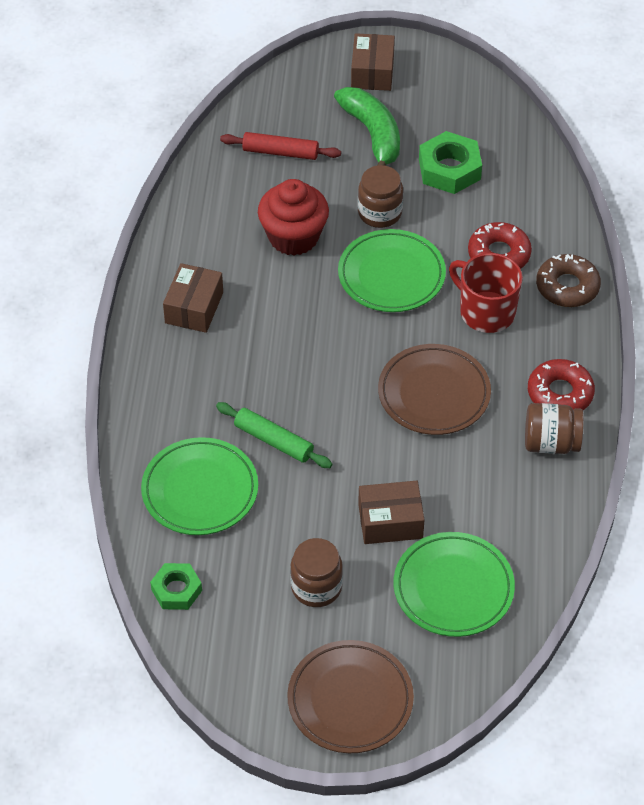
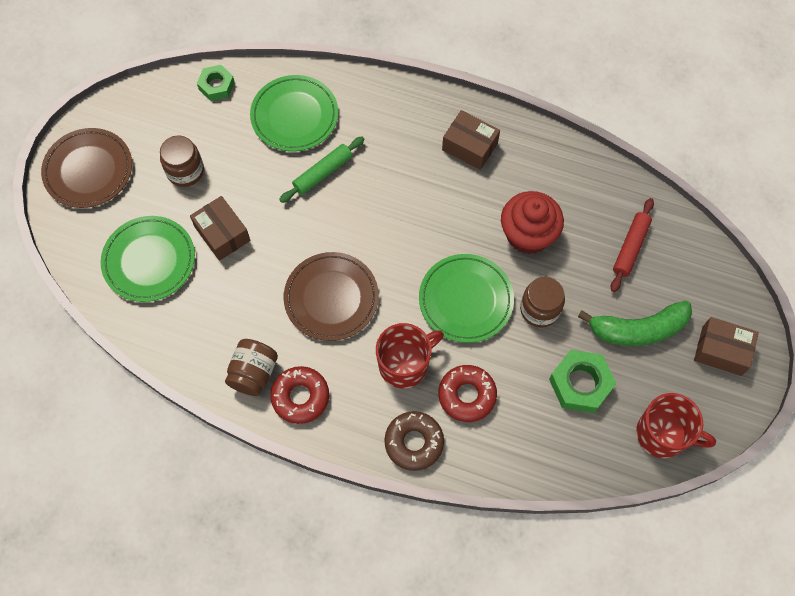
camera: 105 degrees right, 15 degrees up
brown box [358,481,425,544] -> brown box turned 45 degrees counterclockwise [190,196,251,261]
none -> red mug [636,393,716,458]

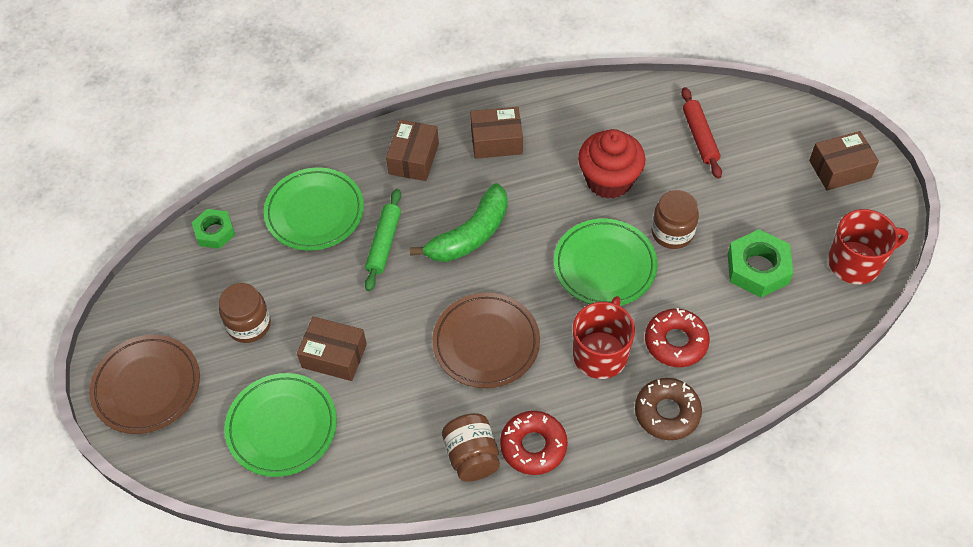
camera: 35 degrees left, 10 degrees down
green banana [578,301,692,346] -> green banana moved to [410,183,508,262]
none -> brown box [386,120,439,181]

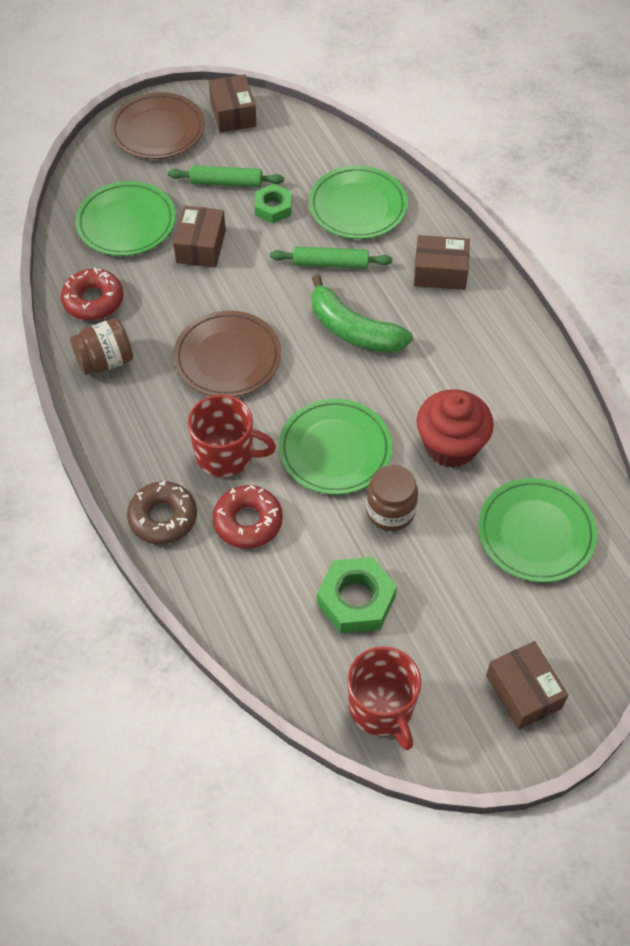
camera: 80 degrees right, 0 degrees up
green nut [192,209,235,249] -> green nut moved to [255,184,292,223]
brown jar [219,283,271,343] -> green rolling pin [168,165,284,188]
brown box [470,107,523,159] -> brown box moved to [209,74,257,133]
red donut [500,411,568,475] -> red donut moved to [61,267,124,320]
red rolling pin [681,87,722,179] -> green plate [478,478,597,582]

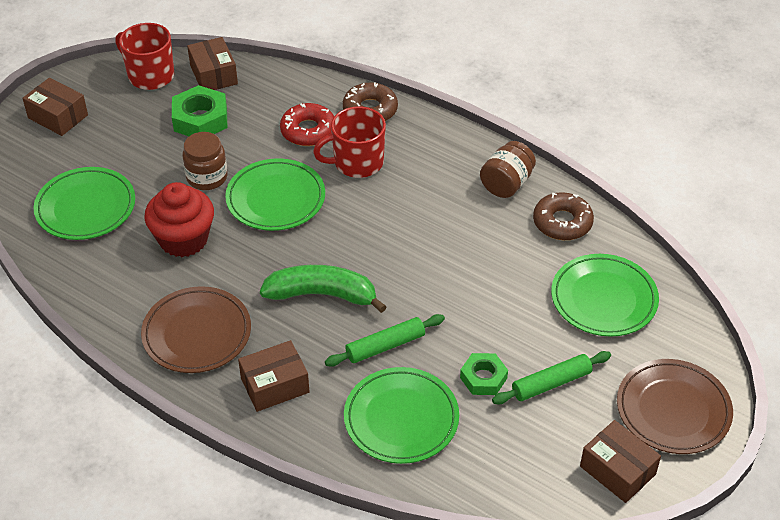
camera: 150 degrees right, 10 degrees down
red donut [61,267,124,320] -> brown donut [533,192,594,240]
brown box [173,206,226,268] -> brown box moved to [187,37,238,90]
brown plate [173,310,281,397] -> brown plate moved to [141,286,251,373]

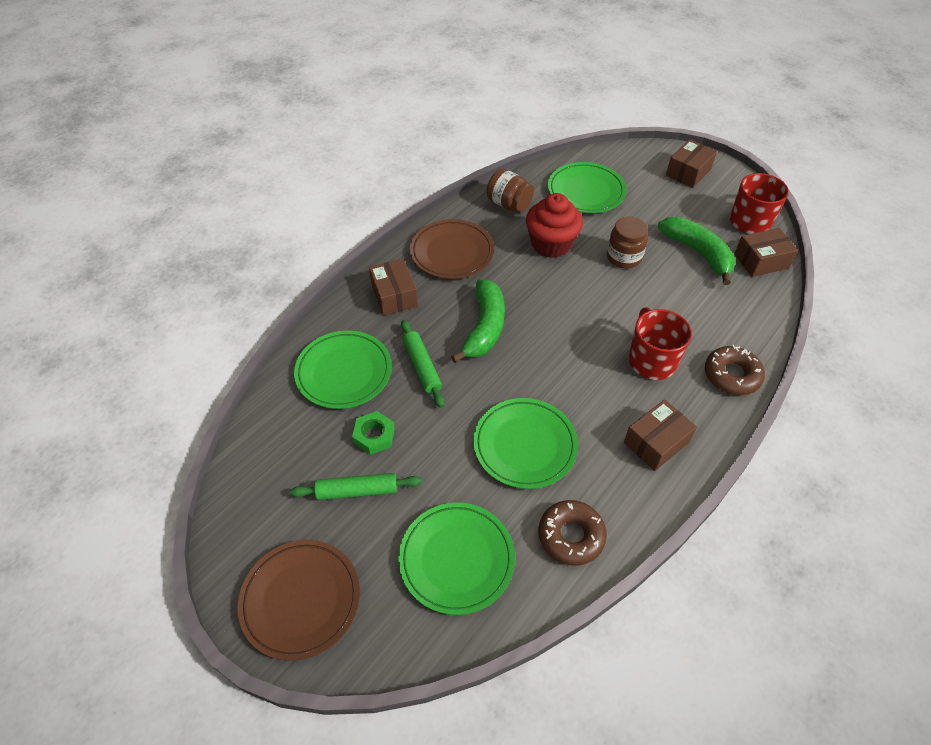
camera: 95 degrees right, 5 degrees up
green nut [172,85,228,136] -> green banana [658,217,735,285]
green plate [225,158,325,231] -> green plate moved to [473,398,578,489]
red donut [280,103,334,146] -> none
brown jar [480,141,536,198] -> brown jar moved to [486,168,534,213]
green rolling pin [492,351,611,404] -> green rolling pin turned 75 degrees counterclockwise [290,473,422,500]
brown box [580,420,661,503] -> brown box moved to [624,400,697,471]

